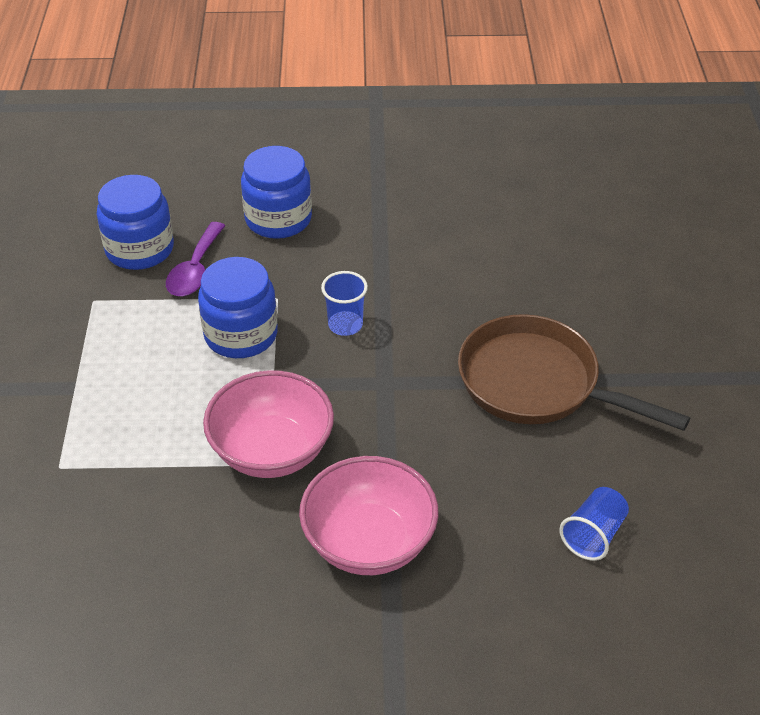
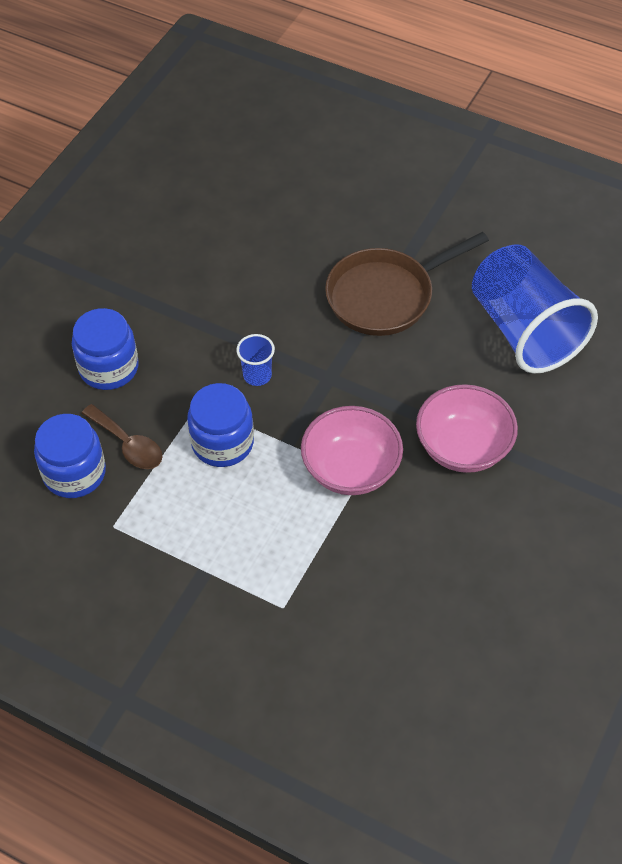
camera: 60 degrees left, 10 degrees up
purple spoon [166,222,225,296] -> brown spoon [82,404,162,469]
blue cup [559,487,629,561] -> blue cup [472,245,598,374], size x2.48

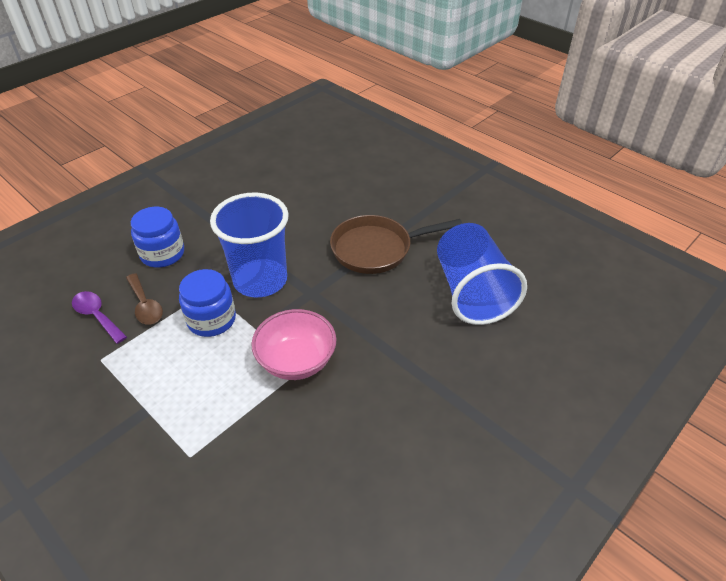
camera: 15 degrees right, 10 degrees down
blue jar [34,414,106,498] -> purple spoon [72,291,127,344]
blue cup [236,334,275,386] -> blue cup [210,193,289,297], size x2.48
pink bowl [416,384,518,473] -> none

